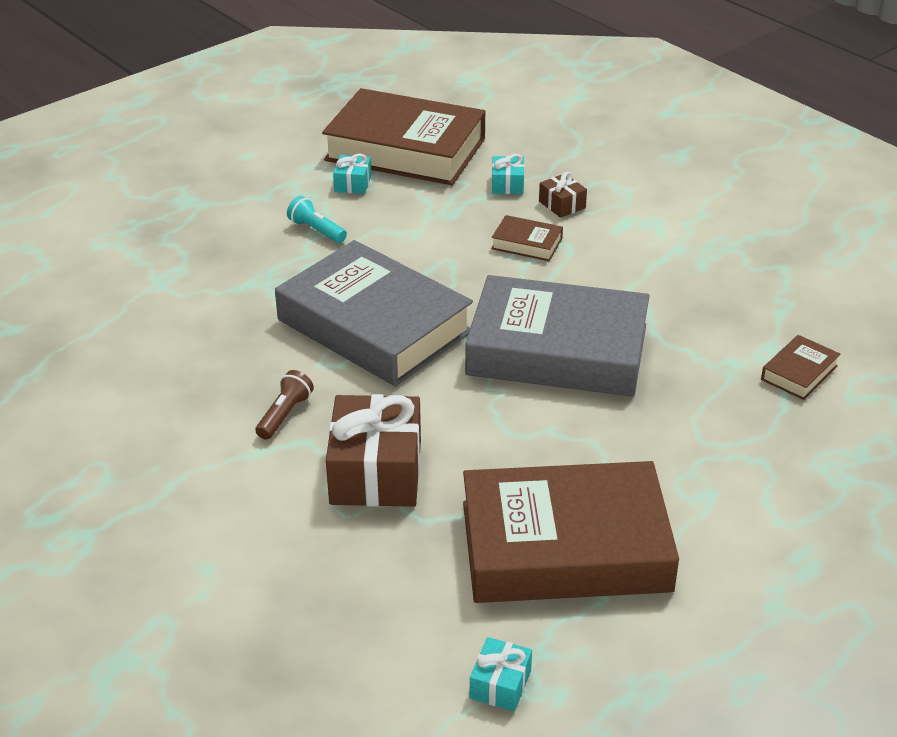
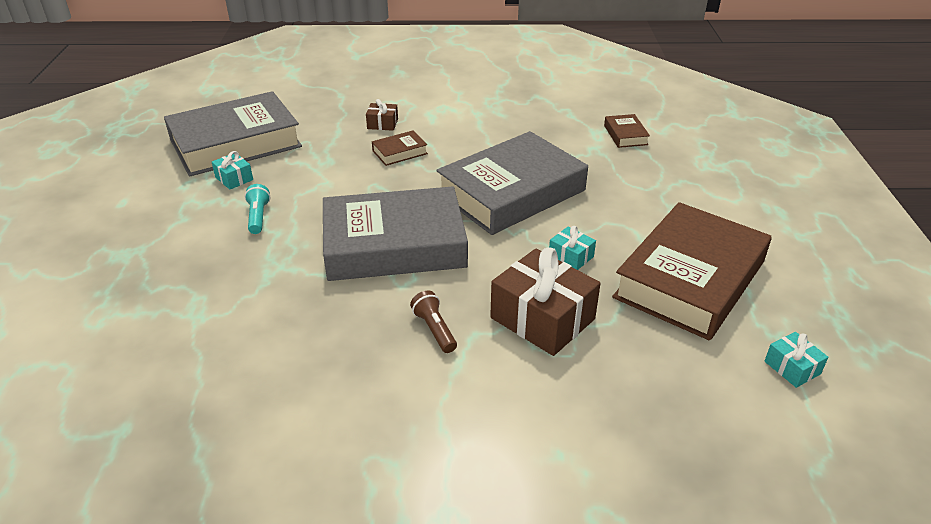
camera: 50 degrees left, 0 degrees up
turquoise flashlight [287,196,347,243] -> turquoise flashlight turned 90 degrees clockwise [245,184,270,234]
brown book [322,88,486,185] -> grey book [164,91,302,176]
turquoise gift [492,154,524,194] -> turquoise gift moved to [549,226,596,270]

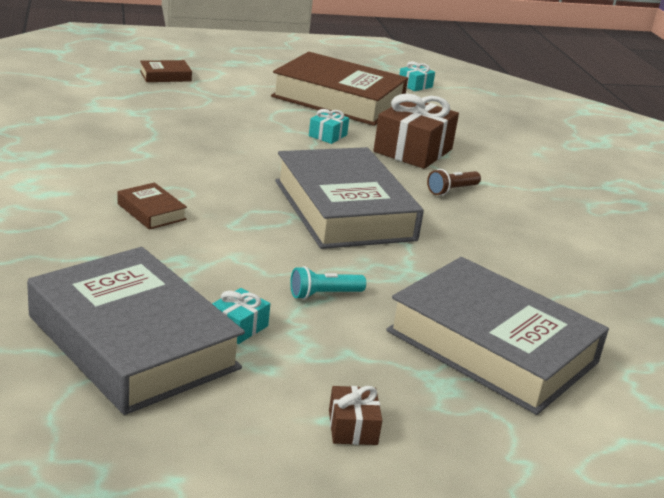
camera: 105 degrees left, 10 degrees down
brown gift [366,99,398,131] -> brown gift moved to [329,386,382,445]
grey book [436,131,588,235] -> grey book moved to [386,257,609,415]
brown book [604,114,650,148] -> brown book moved to [140,60,192,82]

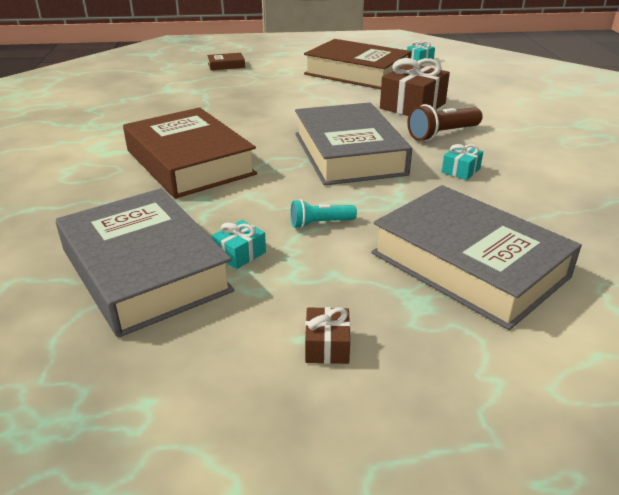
camera: 10 degrees right, 5 degrees up
brown book [117,183,187,230] -> brown book [123,107,257,198], size x2.46
turquoise gift [309,109,349,144] -> turquoise gift moved to [442,144,483,180]
brown flashlight [427,169,481,196] -> brown flashlight [407,104,483,141], size x1.61

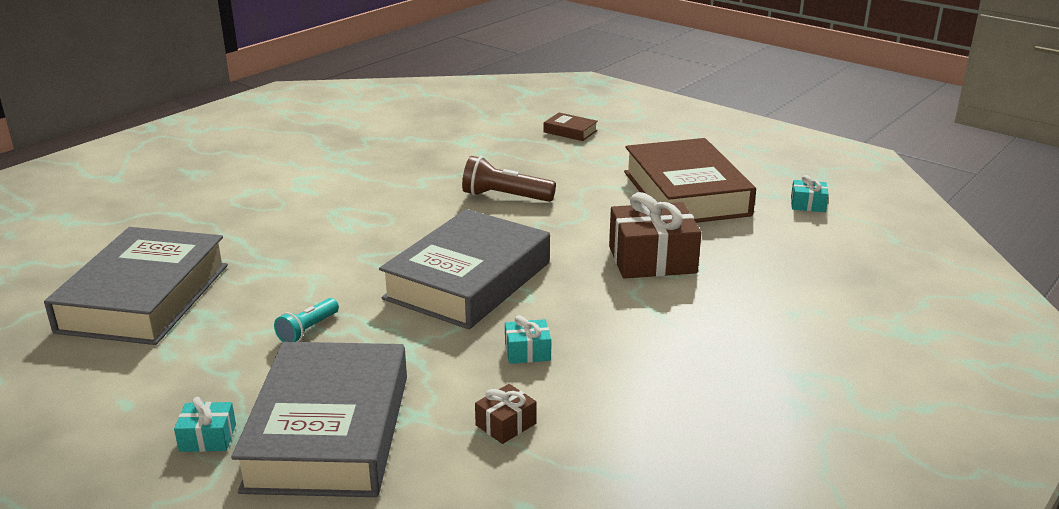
camera: 45 degrees right, 5 degrees down
brown book [123,107,257,198] -> none
turquoise gift [212,220,266,269] -> turquoise gift moved to [174,397,236,452]
turquoise flashlight [291,199,357,228] -> turquoise flashlight turned 90 degrees counterclockwise [274,298,339,342]
brown gift [305,307,350,364] -> brown gift moved to [475,384,536,444]
brown flashlight [407,104,483,141] -> brown flashlight moved to [462,156,556,202]

